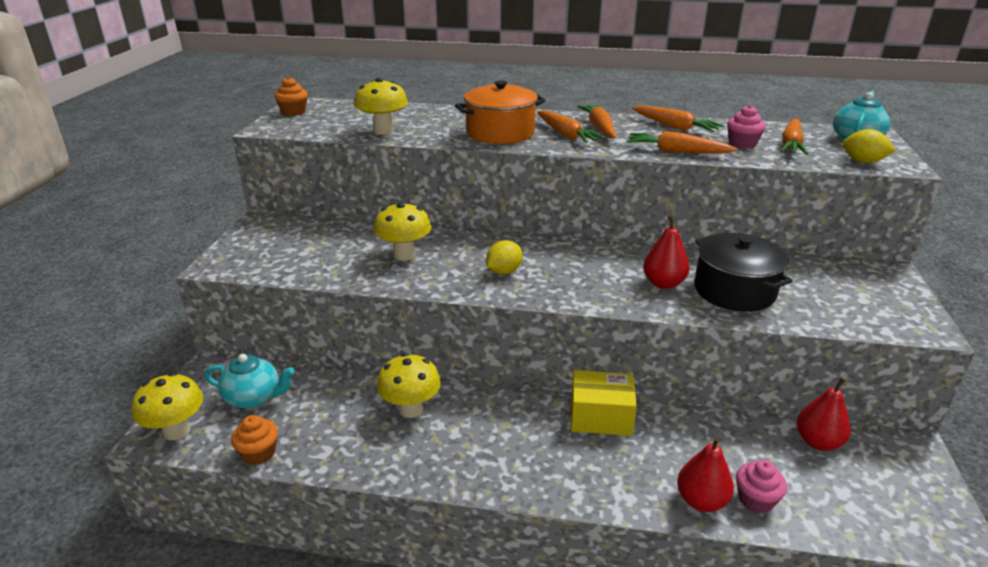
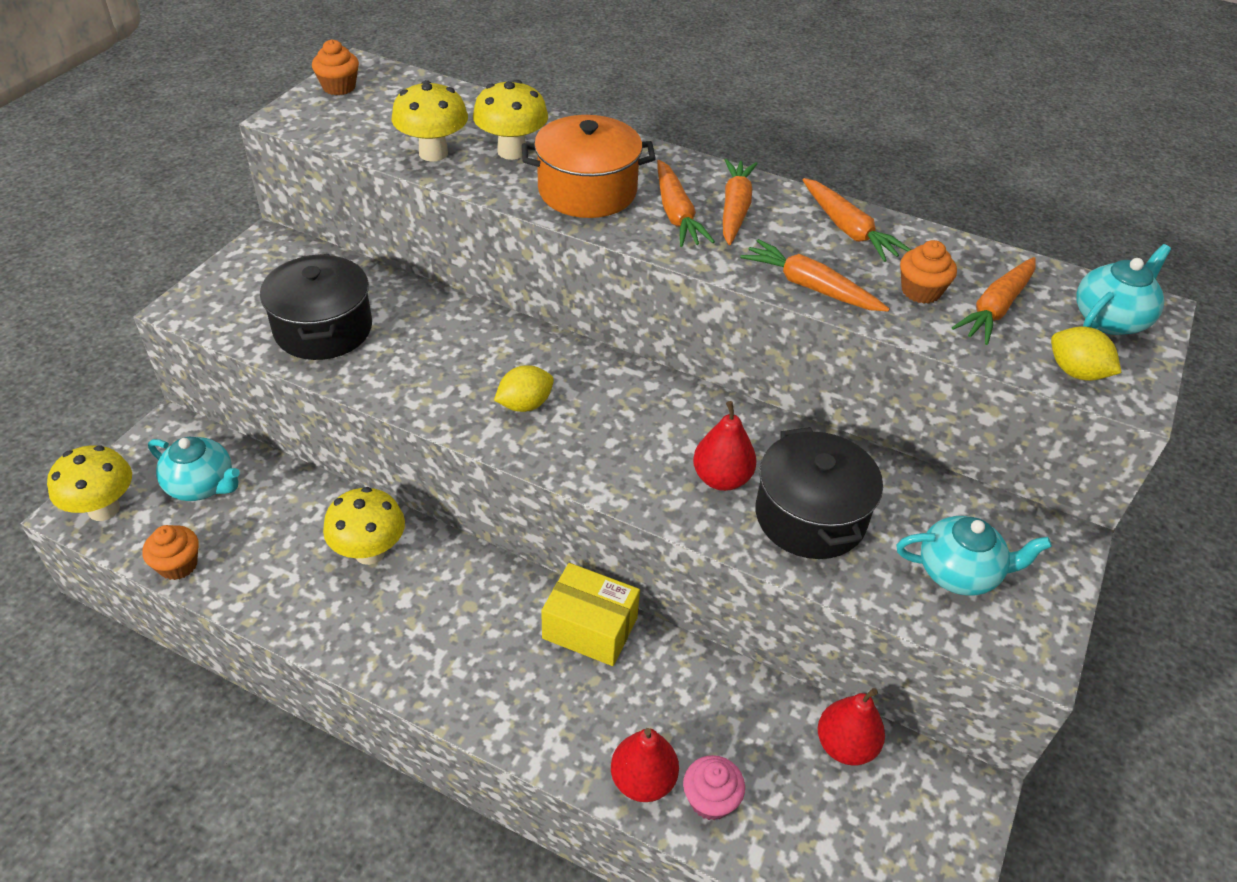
camera: 15 degrees right, 15 degrees up
yellow mushroom [374,202,431,261] -> yellow mushroom moved to [473,80,548,160]
pink cupcake [727,105,766,149] -> orange cupcake [900,240,957,304]
none -> black pot [260,254,372,360]
none -> turquoise teapot [896,516,1052,595]

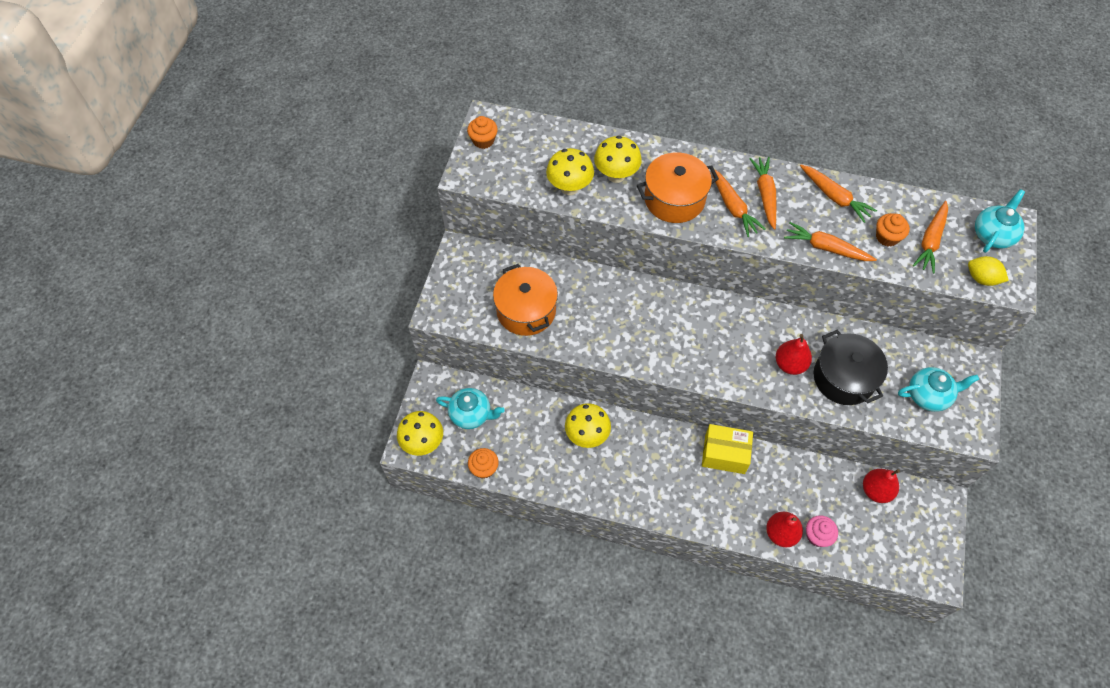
camera: 10 degrees left, 15 degrees up
black pot [260,254,372,360] -> orange pot [493,264,558,336]
yellow lemon [494,365,554,412] -> none

